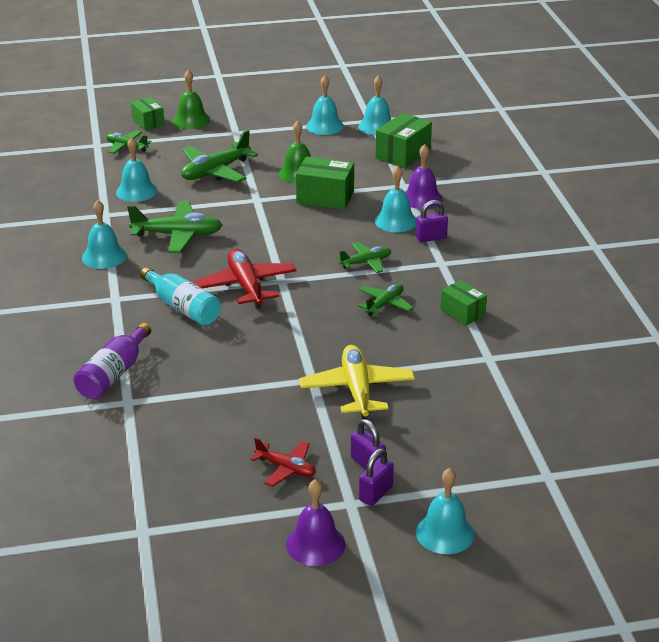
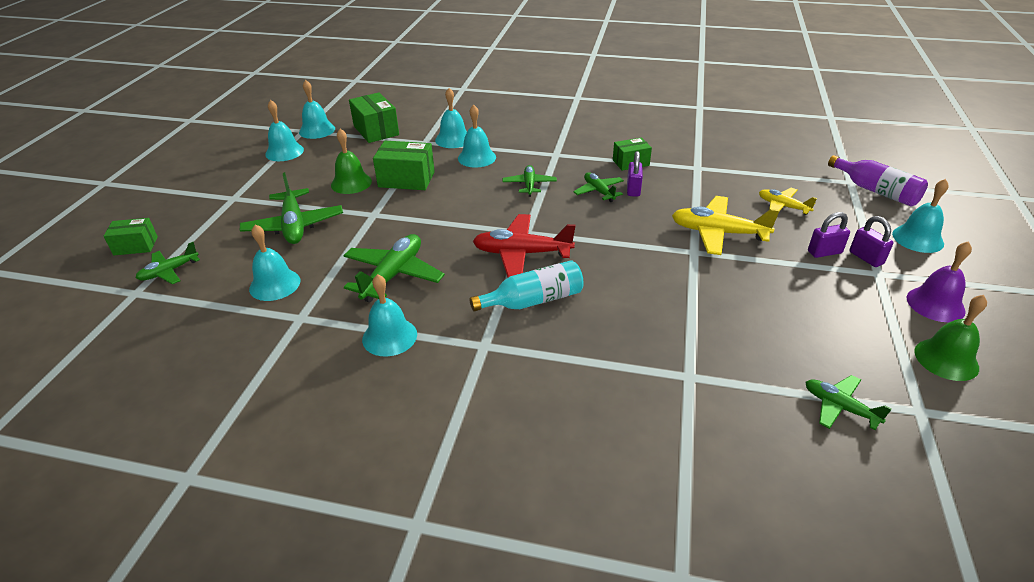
camera: 65 degrees left, 5 degrees up
purple bottle [73,323,151,399] -> purple bottle moved to [828,155,928,207]
green bell [173,70,210,129] -> green bell moved to [914,295,987,381]
red plane [250,437,316,487] -> none
green box [296,157,354,209] -> green box turned 60 degrees clockwise [373,141,435,190]
purple bell [405,144,443,209] -> turquoise bell [435,88,467,148]
purple padlock [416,200,448,242] -> purple padlock moved to [627,151,643,197]
none -> yellow plane [759,188,817,215]
none -> green plane [805,375,892,430]

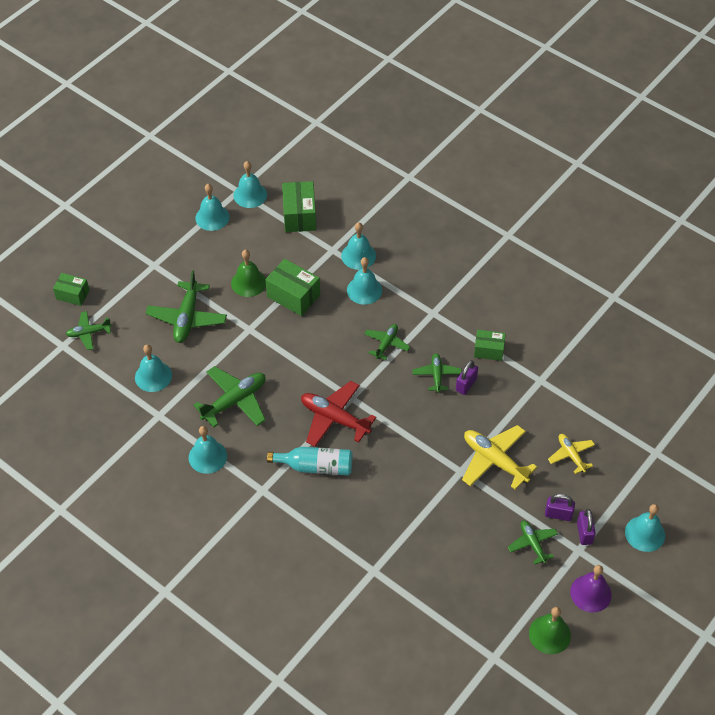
camera: 25 degrees right, 15 degrees up
green plane [805,375,892,430] -> green plane moved to [508,521,558,564]
purple bottle [828,155,928,207] -> none

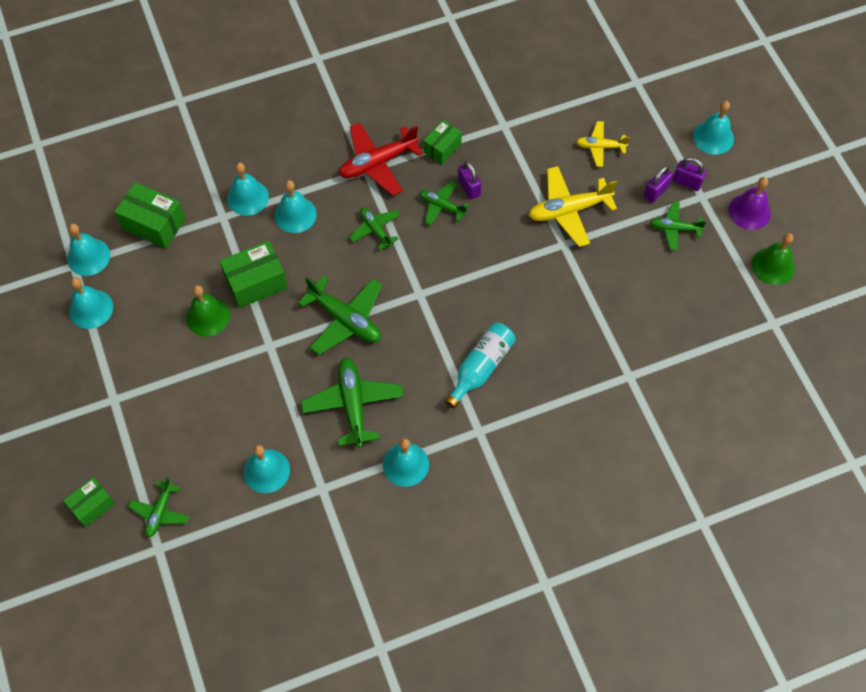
camera: 60 degrees left, 10 degrees up
green plane [146,270,227,343] -> green plane moved to [298,276,382,355]
red plane [301,381,376,447] -> red plane moved to [339,122,423,196]

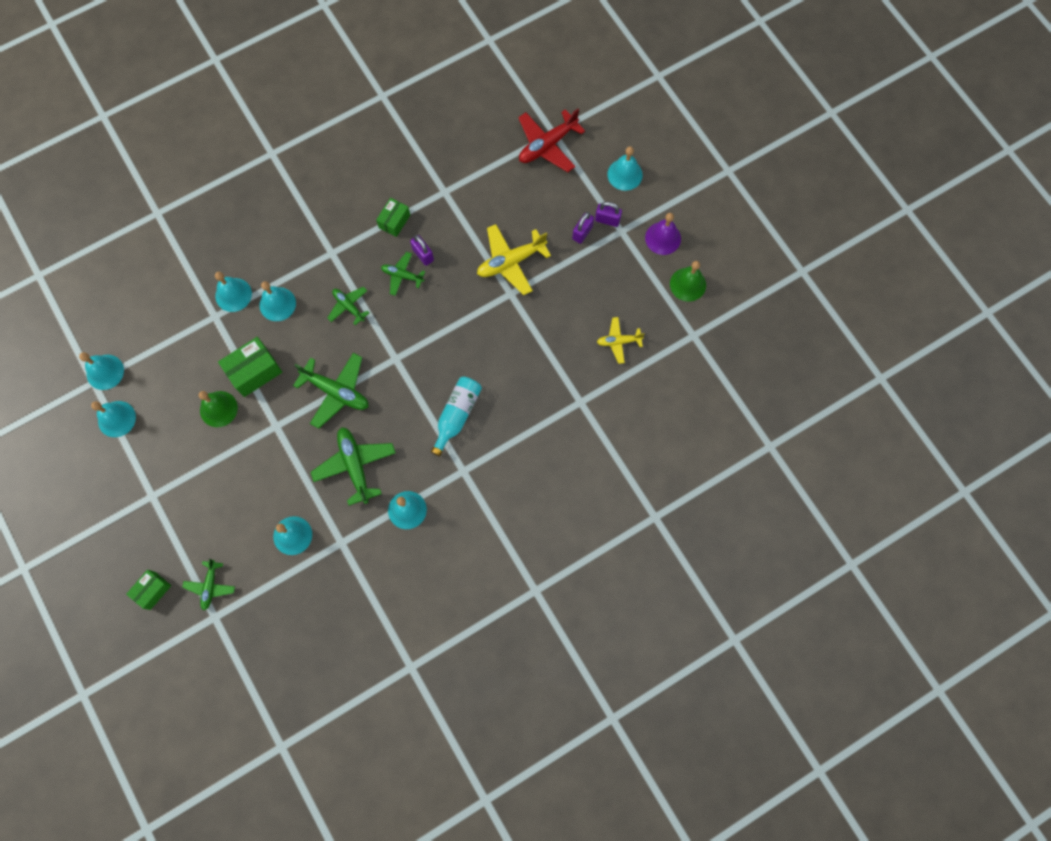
camera: 10 degrees left, 10 degrees up
green box [114,182,186,249] -> none
red plane [339,122,423,196] -> red plane moved to [518,109,585,172]
yellow plane [576,121,630,167] -> yellow plane moved to [597,317,645,364]
green plane [650,201,707,250] -> none

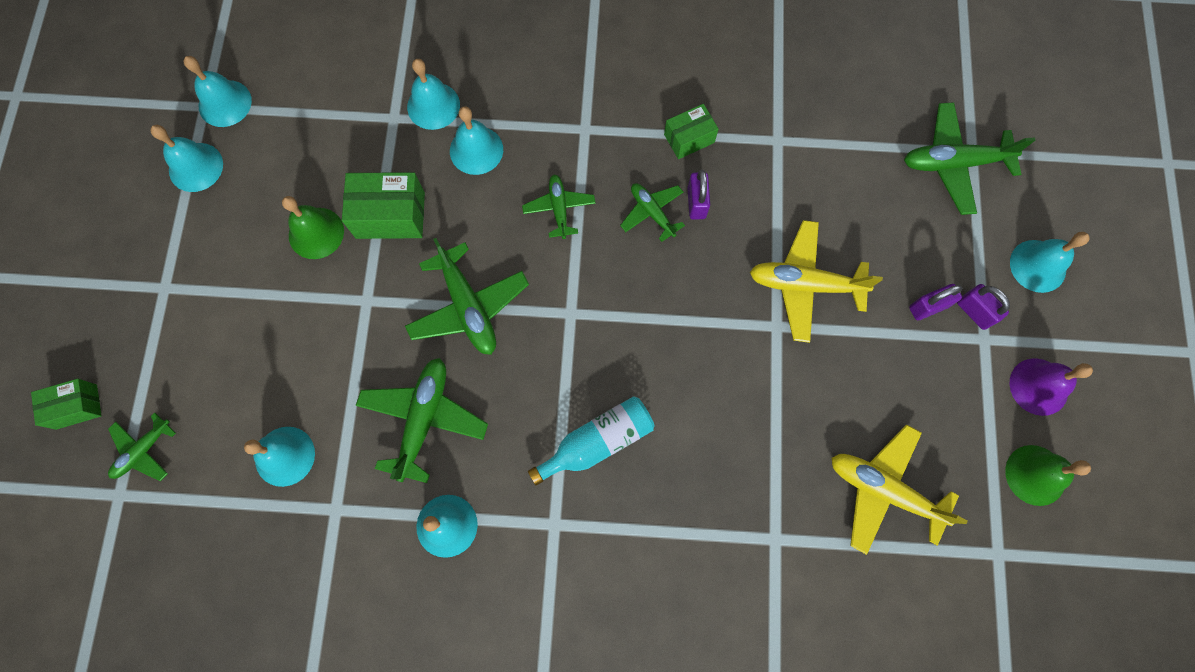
camera: 35 degrees right, 0 degrees up
red plane [518,109,585,172] -> green plane [904,102,1035,215]
yellow plane [597,317,645,364] -> yellow plane [832,425,968,555], size x1.69

